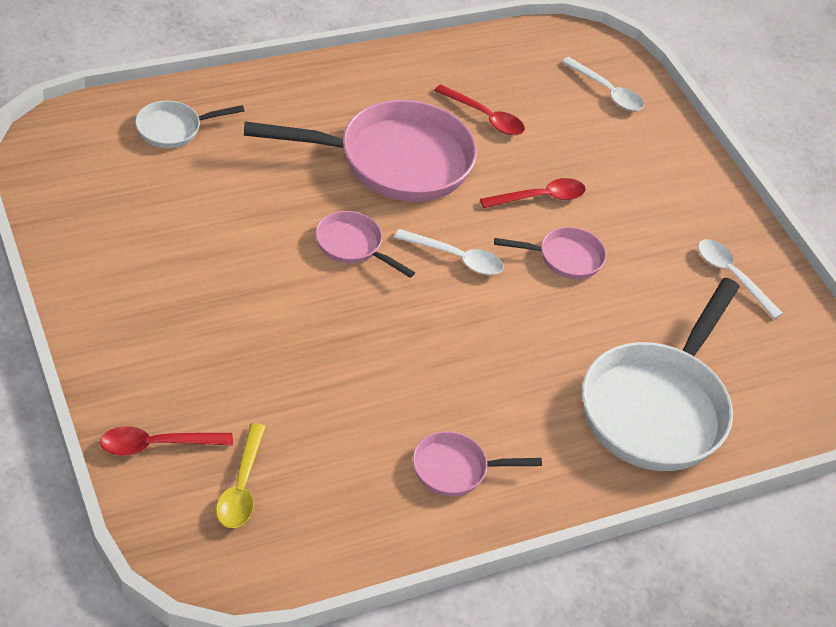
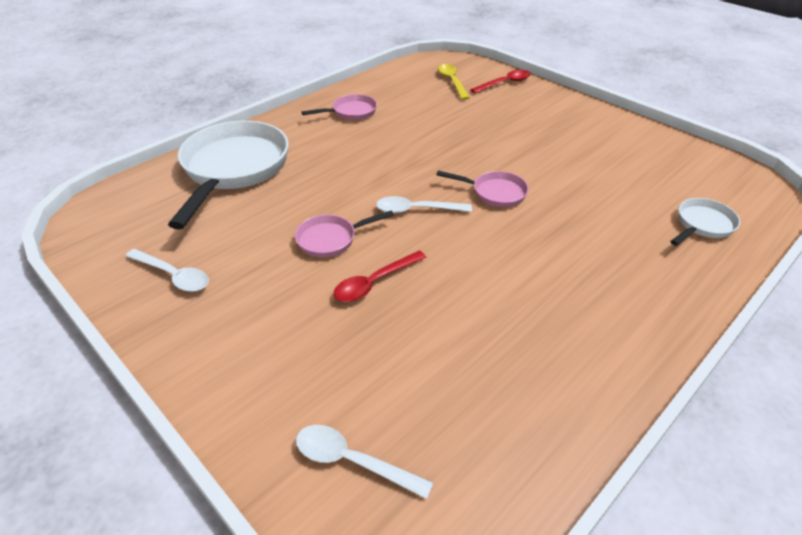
camera: 165 degrees right, 5 degrees down
pink pan [244,100,477,202] -> none
red spoon [434,84,525,135] -> none

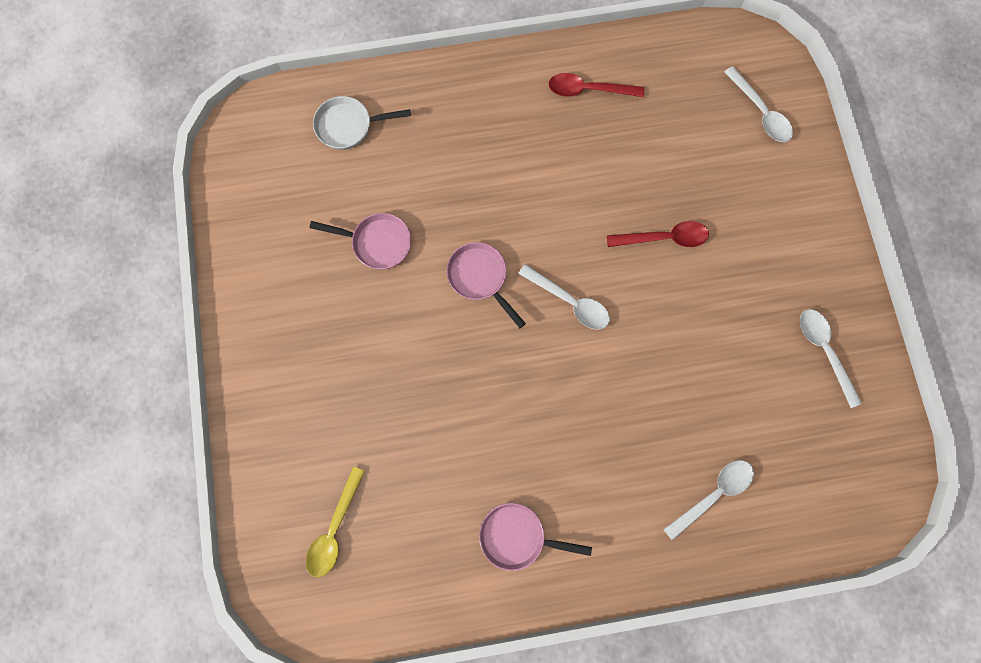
camera: 145 degrees left, 35 degrees up
white pan [168,121,289,229] -> white spoon [663,460,754,540]
pink pan [295,211,394,257] -> pink pan moved to [310,213,411,269]
red spoon [470,70,531,93] -> red spoon moved to [548,73,644,97]

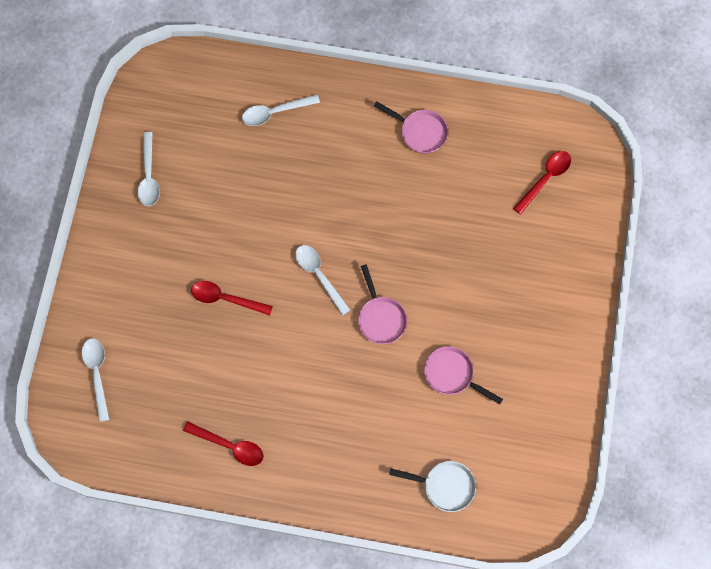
camera: 160 degrees left, 5 degrees down
yellow spoon [306,466,365,577] -> red spoon [513,151,571,215]

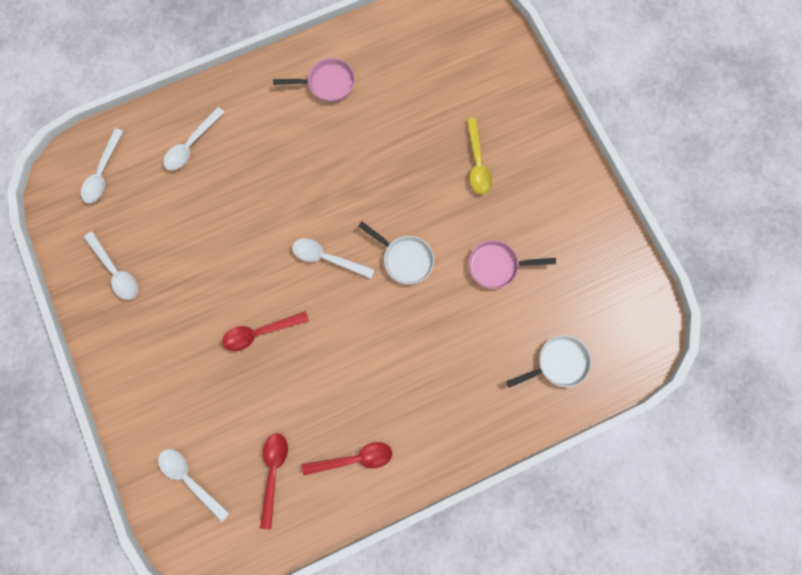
camera: 35 degrees left, 5 degrees up
pink pan [358,264,407,344] -> white pan [358,222,434,284]
red spoon [513,151,571,215] -> red spoon moved to [260,433,288,529]
none -> white spoon [81,128,124,203]
none -> yellow spoon [467,118,492,194]

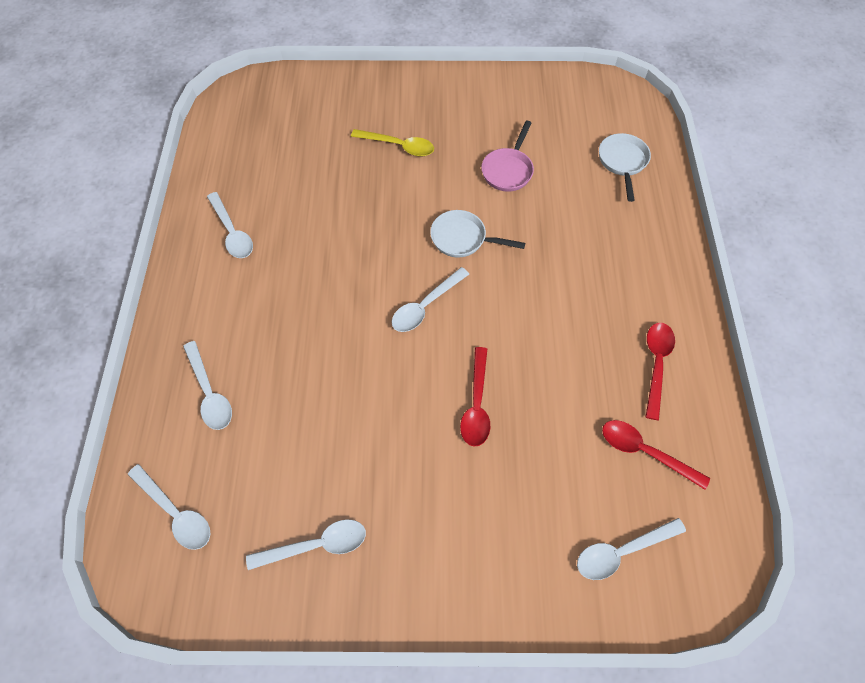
camera: 65 degrees left, 15 degrees down
pink pan [273,58,355,102] -> white spoon [207,192,253,258]
white pan [358,222,434,284] -> white pan turned 135 degrees counterclockwise [430,210,525,257]

